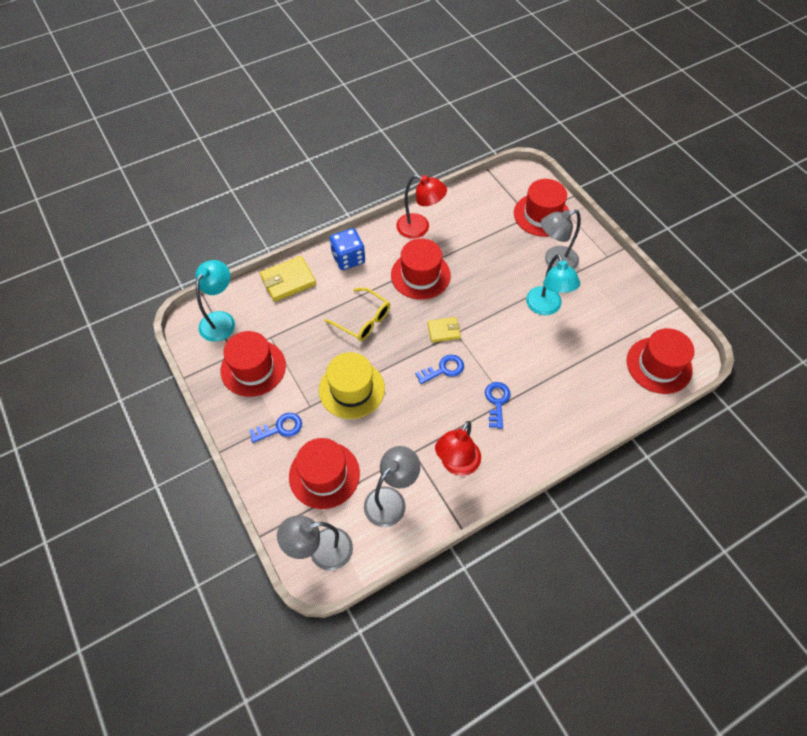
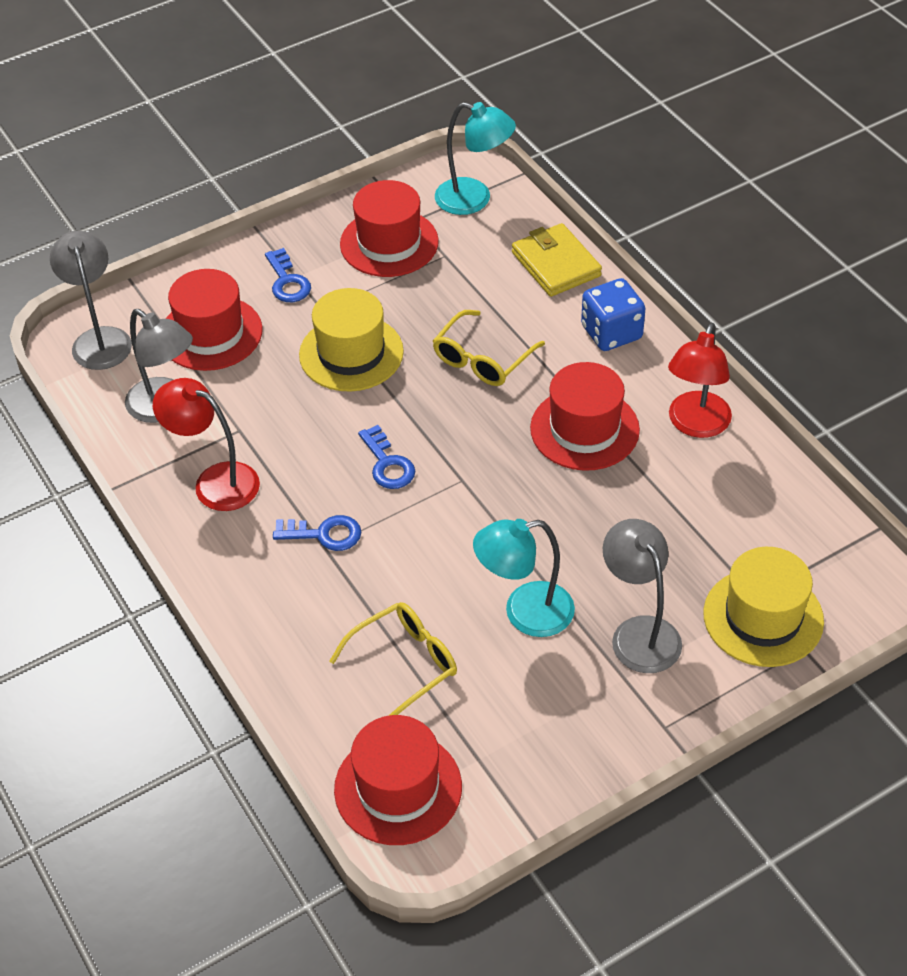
camera: 90 degrees right, 10 degrees down
yellow wallet [427,317,461,343] -> none
red hat [514,179,569,237] -> yellow hat [703,547,824,667]
none -> yellow glasses [330,602,457,716]

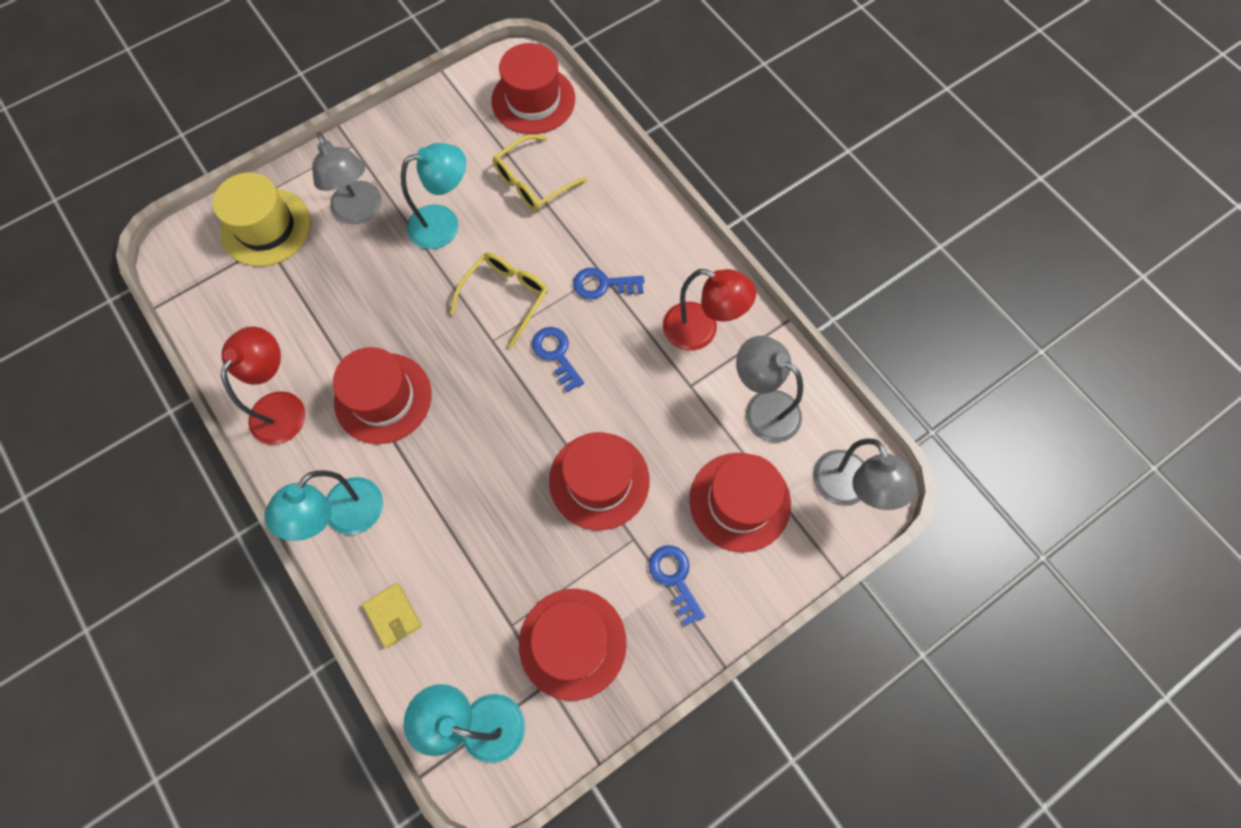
camera: 175 degrees right, 20 degrees up
yellow hat [299,288,404,392] -> red hat [549,432,650,530]
yellow glasses [433,310,545,386] -> yellow glasses moved to [450,252,548,348]
yellow wallet [512,223,602,297] -> yellow wallet [362,583,421,648], size x0.62
blue dice [581,278,646,351] -> turquoise lamp [265,470,383,541]

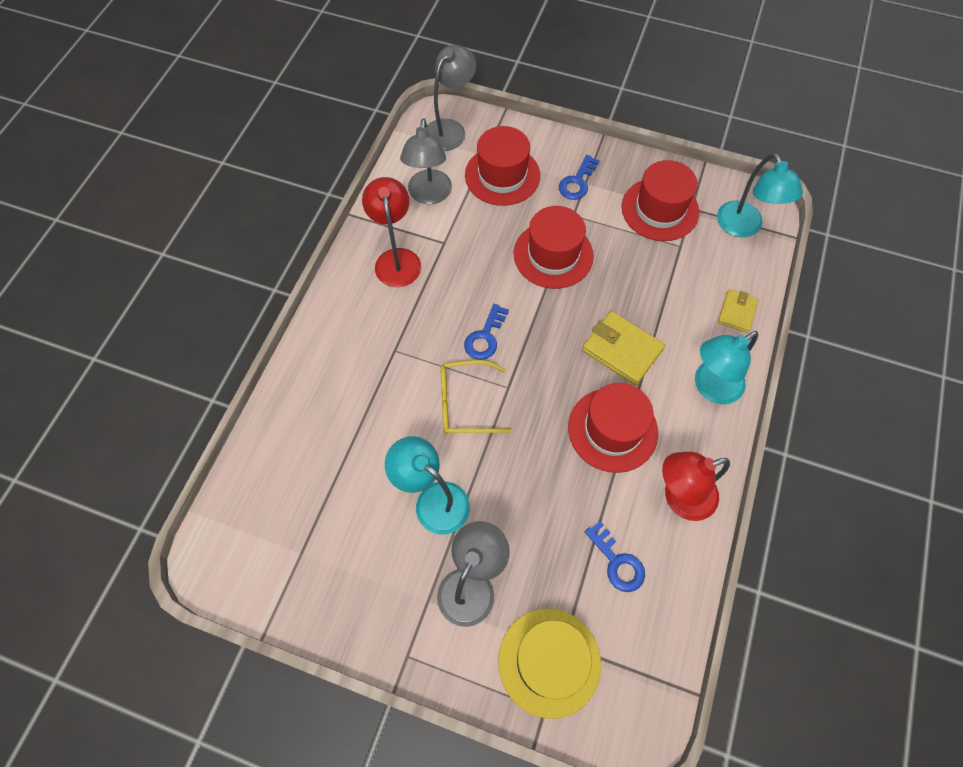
camera: 125 degrees left, 5 degrees down
turquoise lamp [265,470,383,541] -> turquoise lamp turned 150 degrees clockwise [695,331,758,404]
red hat [491,43,575,134] -> none
yellow glasses [493,134,588,211] -> none
blue key [573,268,644,300] -> blue key moved to [585,521,645,592]
none -> yellow wallet [582,311,665,385]

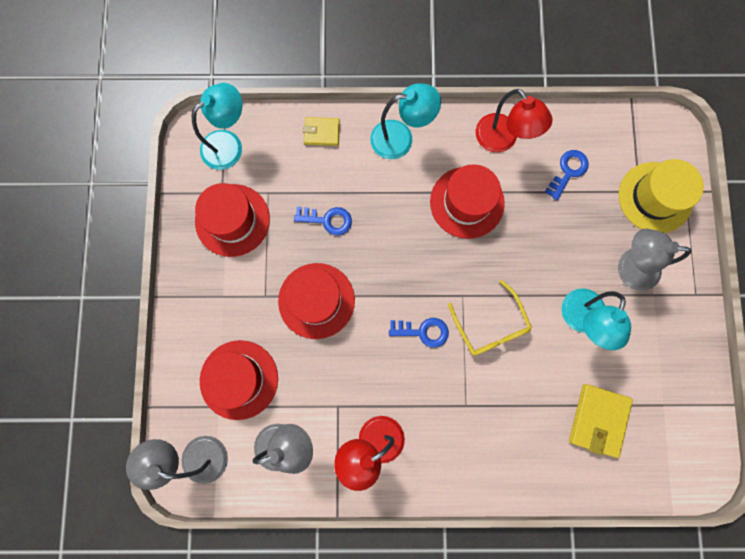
camera: 110 degrees left, 15 degrees up
blue key [559,155,600,200] -> blue key moved to [294,206,352,235]
yellow wallet [582,311,665,385] -> yellow wallet moved to [569,384,633,458]
turquoise lamp [695,331,758,404] -> turquoise lamp turned 45 degrees counterclockwise [370,83,441,159]

